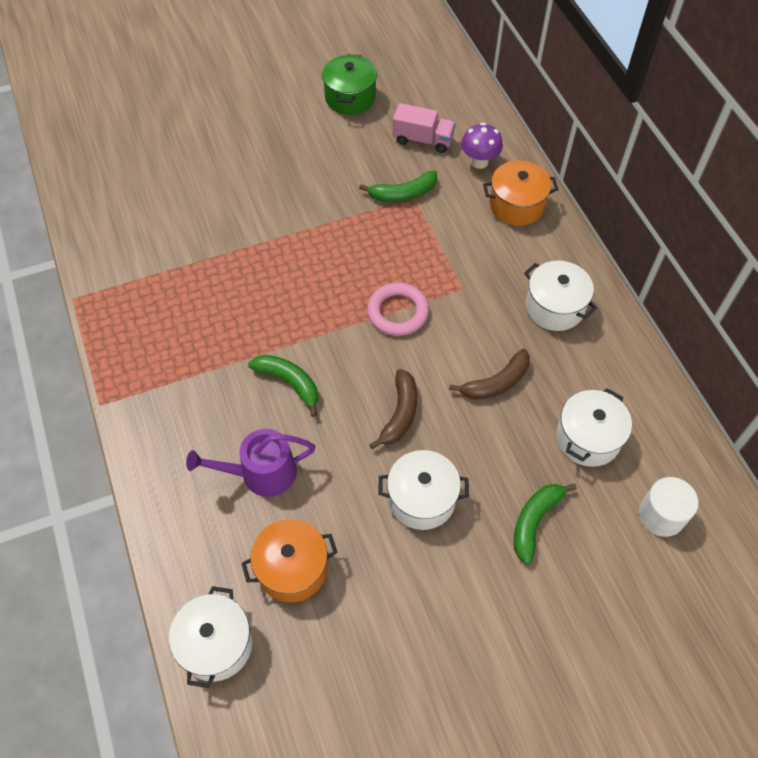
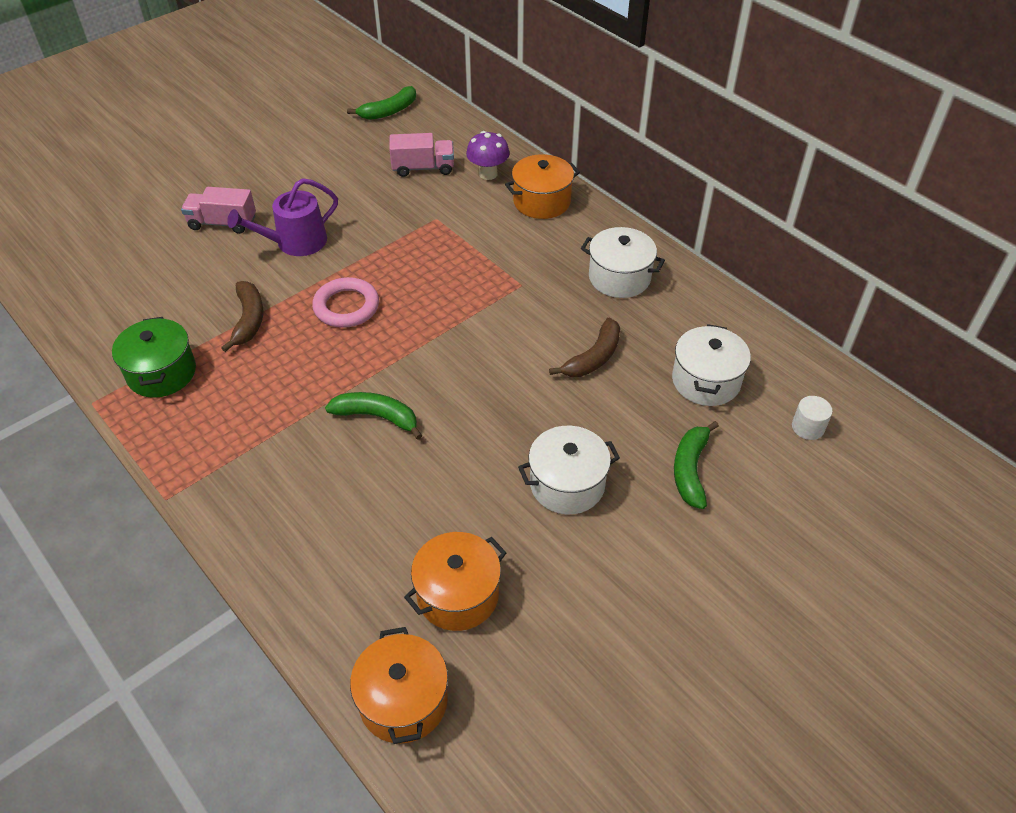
camera: 20 degrees left, 10 degrees down
white pot [169,586,253,688] -> orange pot [350,627,448,744]
purple watering can [186,429,315,497] -> purple watering can moved to [227,178,338,256]
green pot [322,54,377,115] -> green pot moved to [112,317,196,398]
green banana [359,171,437,202] -> green banana moved to [347,86,416,120]
pink ring [367,283,429,336] -> pink ring moved to [312,277,379,328]
brown banana [369,369,417,449] -> brown banana moved to [221,281,263,352]
white cylinder [639,477,699,537] -> white cylinder [792,396,833,440], size x0.67
none -> pink truck [181,187,256,234]

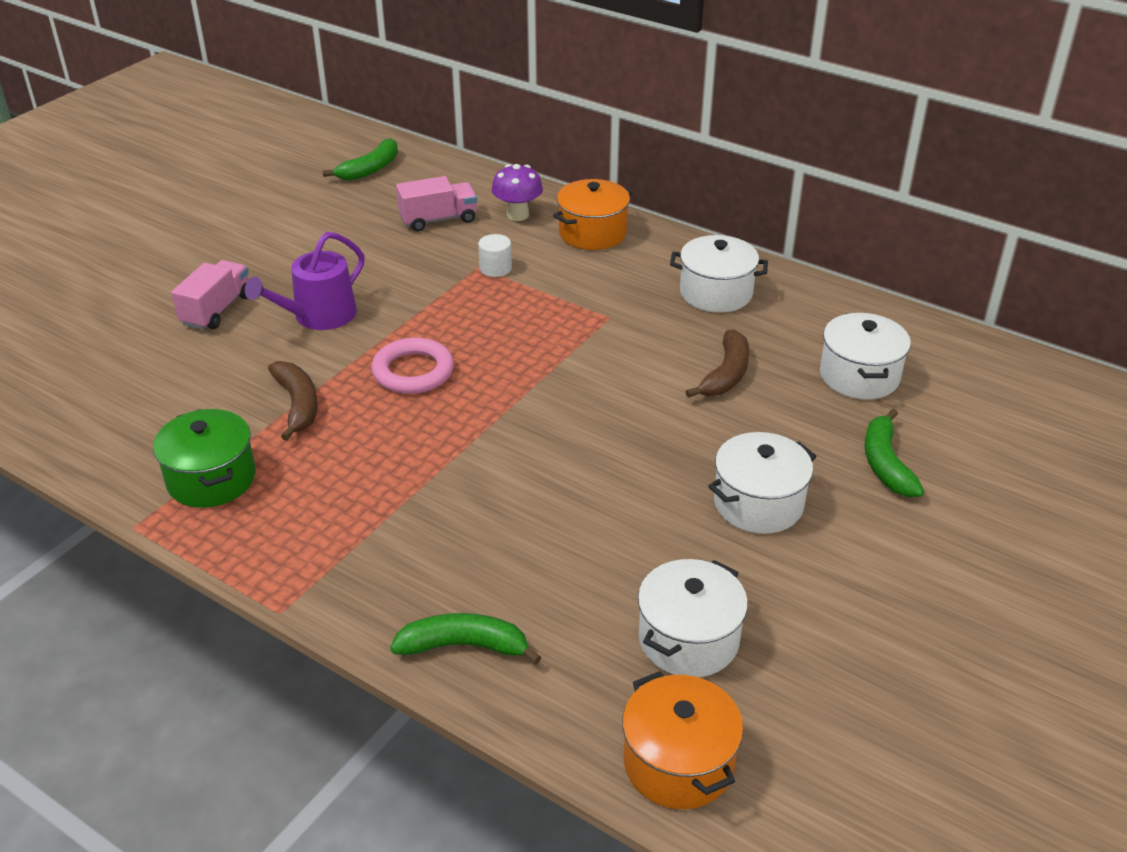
camera: 15 degrees left, 10 degrees down
pink truck [181,187,256,234] -> pink truck turned 120 degrees clockwise [171,260,249,330]
green banana [325,392,422,440] -> green banana moved to [390,613,541,664]
orange pot [404,532,507,631] -> white pot [638,559,748,677]
white cylinder [792,396,833,440] -> white cylinder moved to [478,234,512,277]

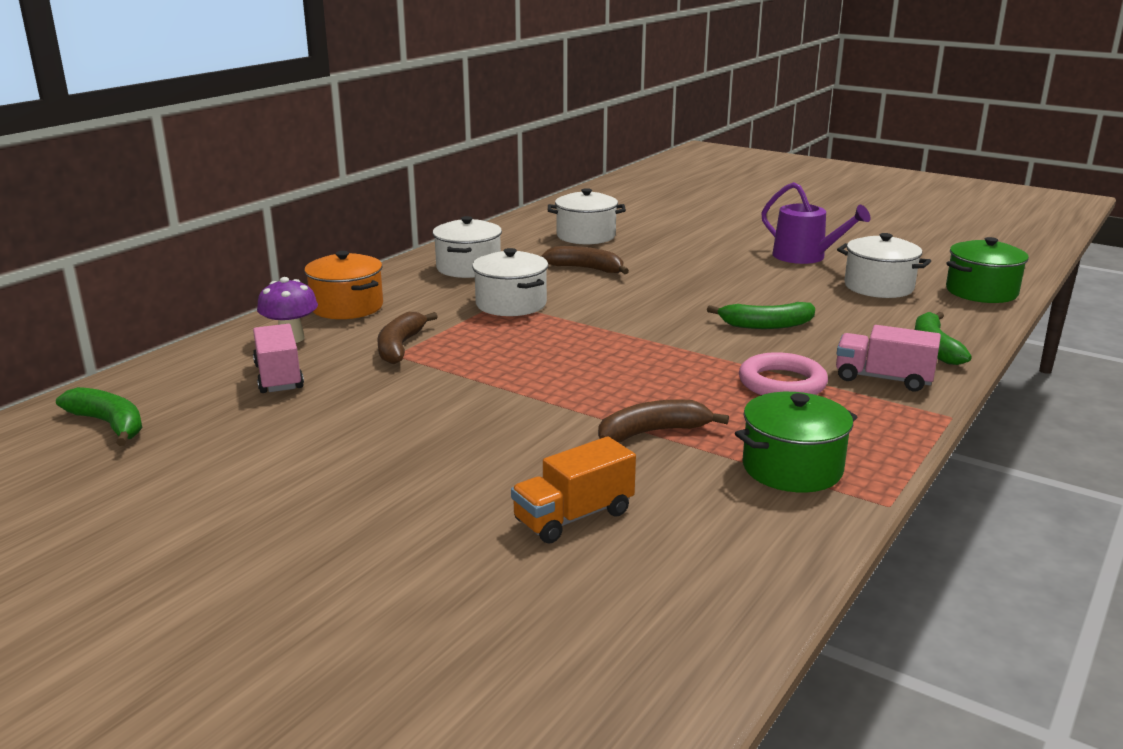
camera: 90 degrees left, 15 degrees down
pink truck [171,260,249,330] -> pink truck moved to [836,325,941,391]
purple watering can [245,232,365,330] -> purple watering can moved to [761,182,870,264]
pink ring [371,338,454,394] -> pink ring moved to [739,352,828,395]
white cylinder [478,234,512,277] -> brown banana [377,312,438,364]
orange pot [622,671,743,809] -> green pot [946,237,1029,303]
white pot [708,432,816,534] -> white pot moved to [472,248,548,316]
green banana [864,409,924,497] -> green banana moved to [707,302,815,329]
none -> orange truck [511,436,636,544]

